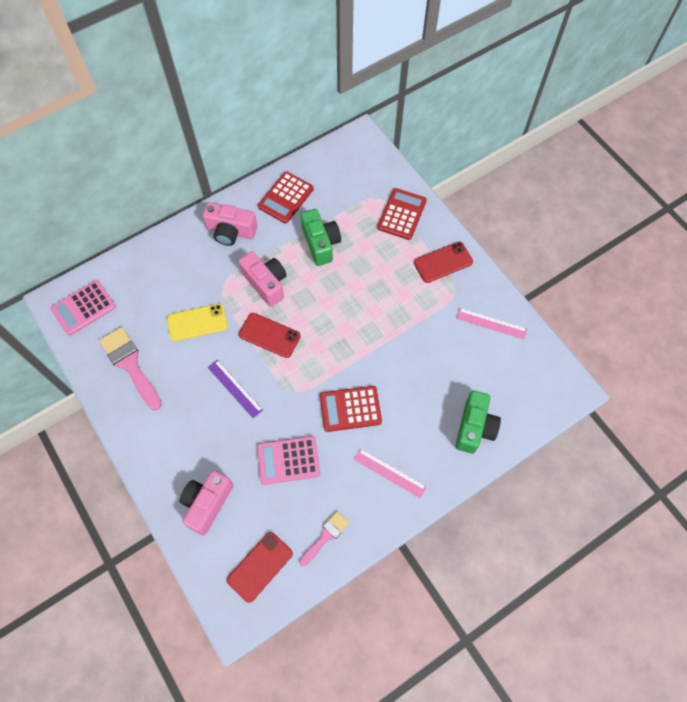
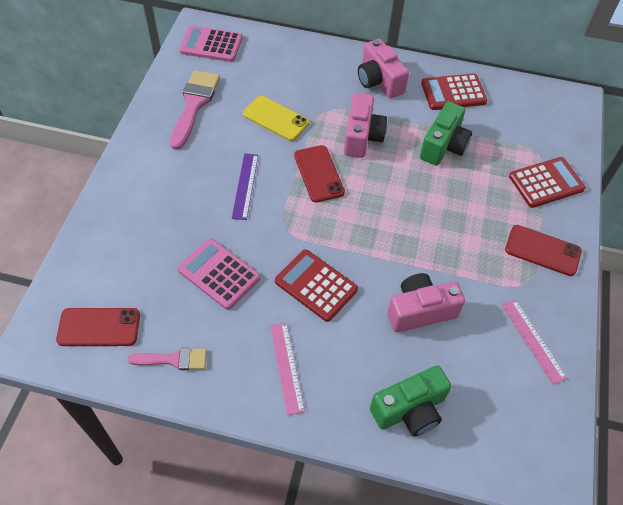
camera: 45 degrees right, 10 degrees down
pink camera [179,470,233,536] -> pink camera moved to [387,273,465,333]

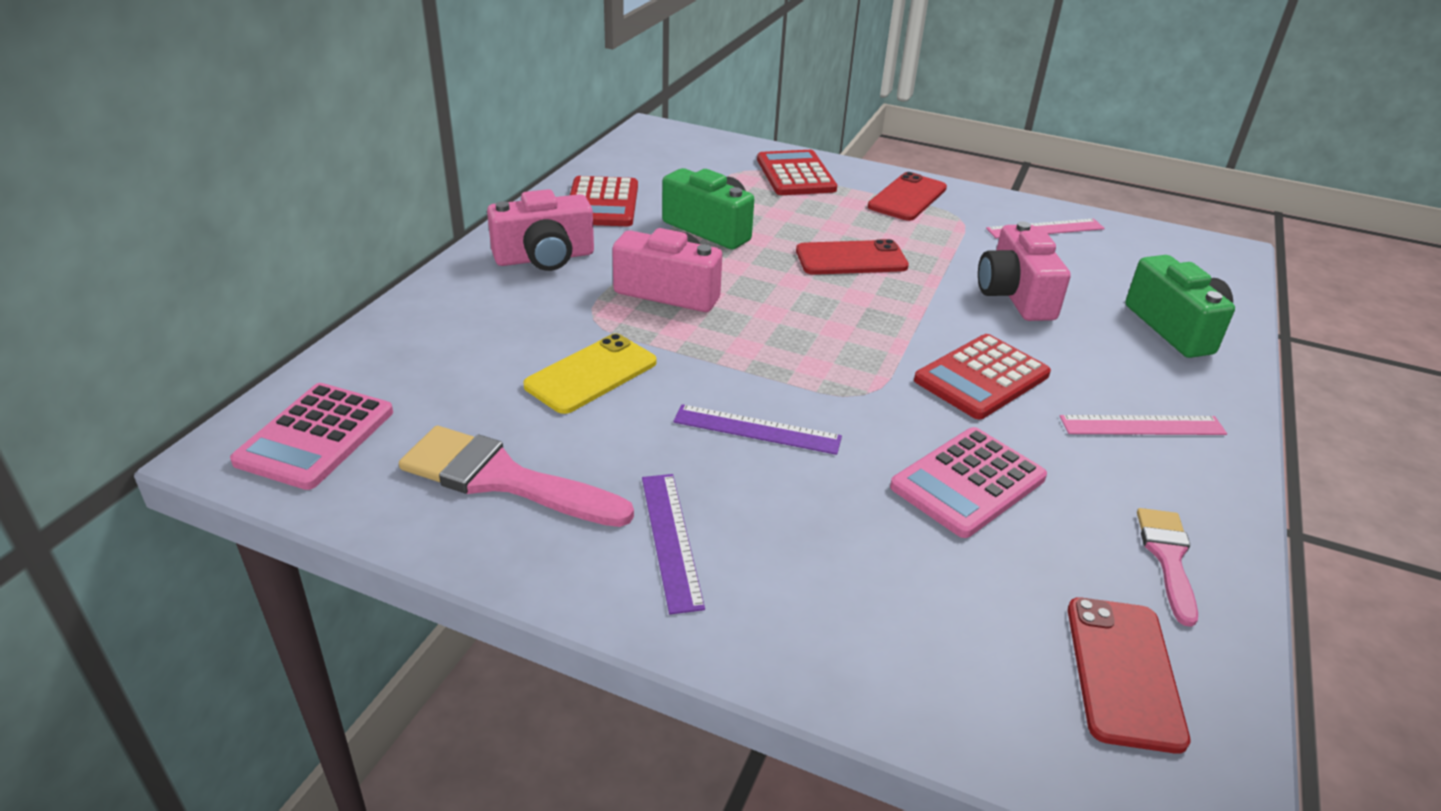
camera: 80 degrees left, 20 degrees down
red phone [294,145,345,203] -> red phone moved to [796,239,909,275]
none -> purple ruler [642,474,705,614]

